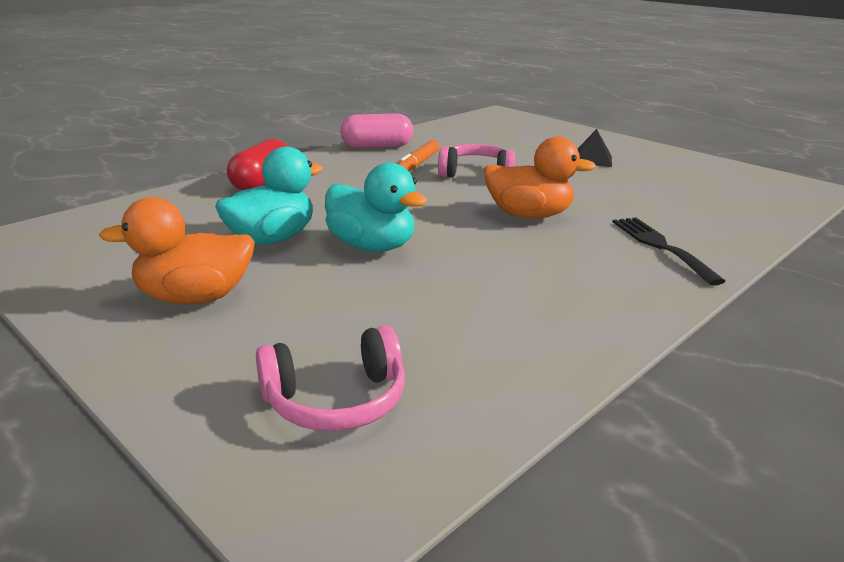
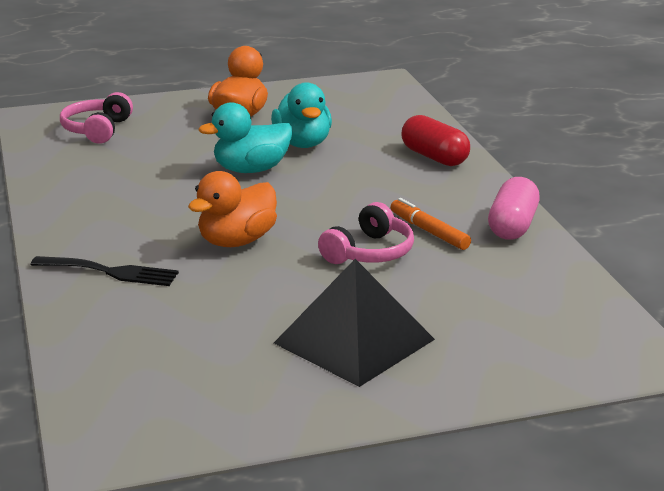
camera: 120 degrees right, 0 degrees up
black pyramid [577,129,612,167] -> black pyramid [274,259,435,387], size x2.07

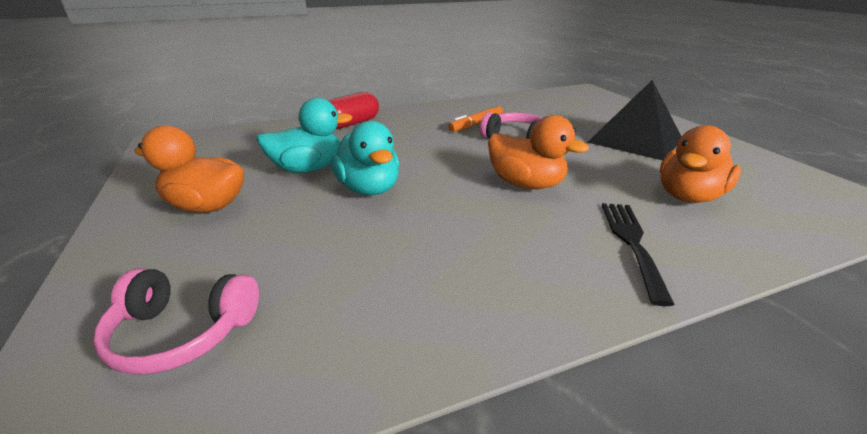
camera: 95 degrees left, 5 degrees up
pink capsule [488,177,540,240] -> none
none -> orange duck [660,125,741,203]

